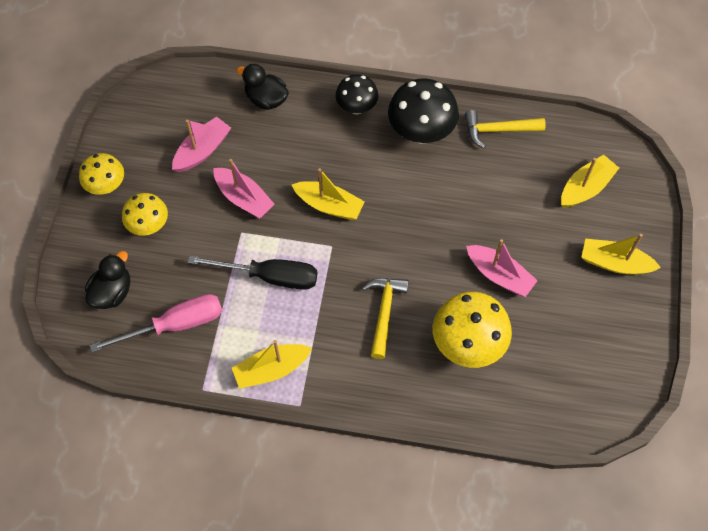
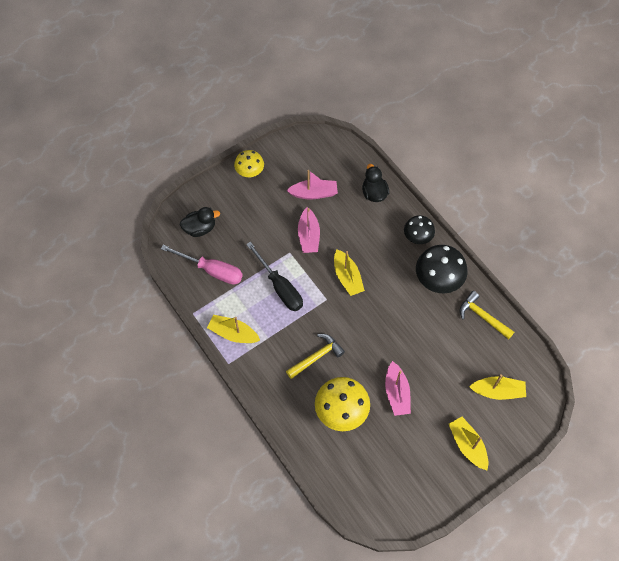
camera: 45 degrees right, 0 degrees up
yellow mushroom [122,193,168,236] -> none

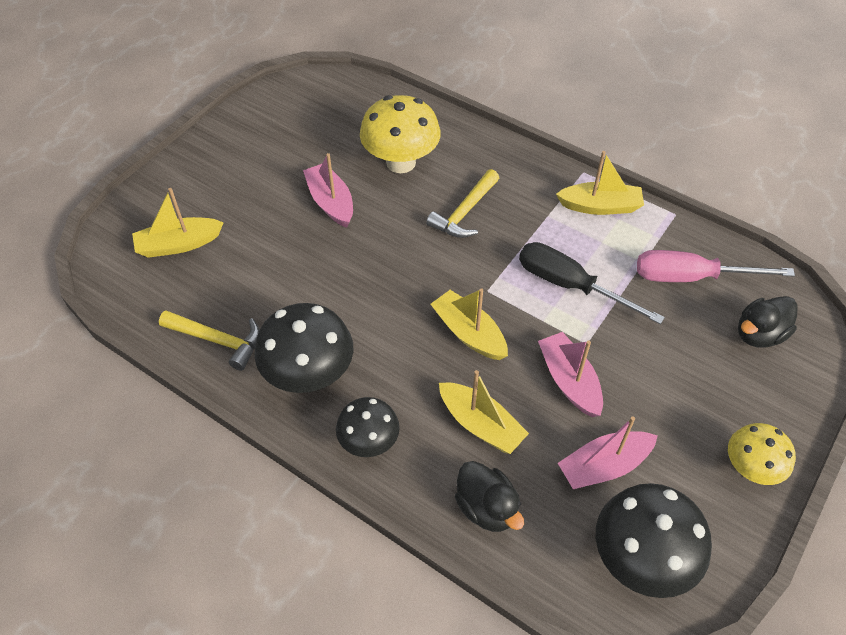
camera: 160 degrees right, 10 degrees down
yellow boat [449,417,489,470] -> yellow boat moved to [439,370,529,454]
none -> black mushroom [596,483,712,598]

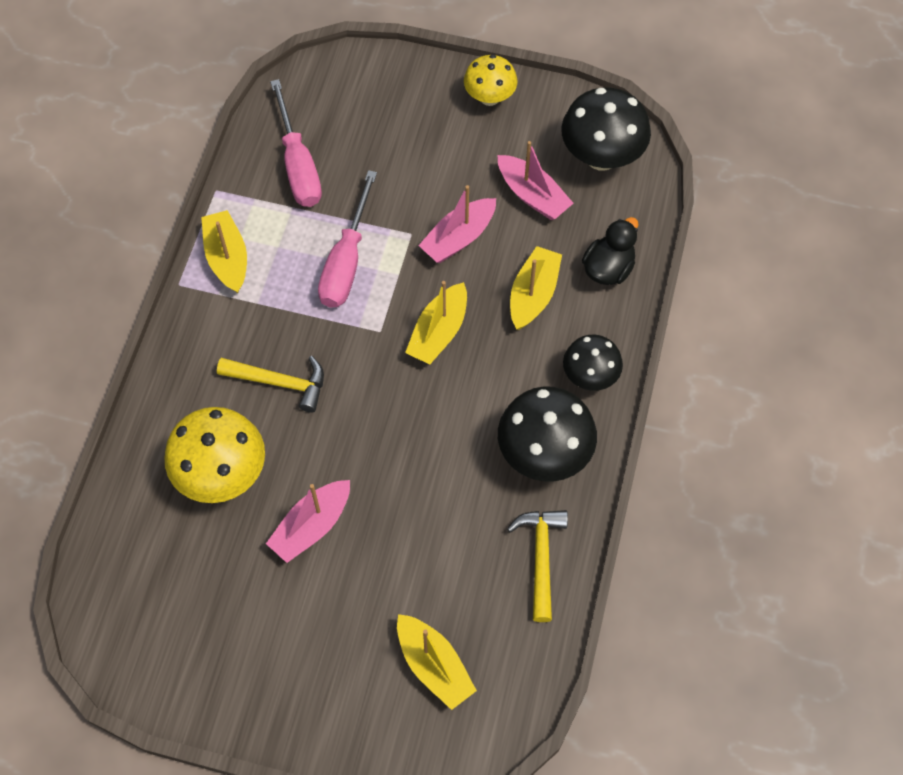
camera: 110 degrees left, 10 degrees up
black screwdriver [519,242,665,324] -> pink screwdriver [318,170,377,308]
black duck [738,296,798,348] -> none

